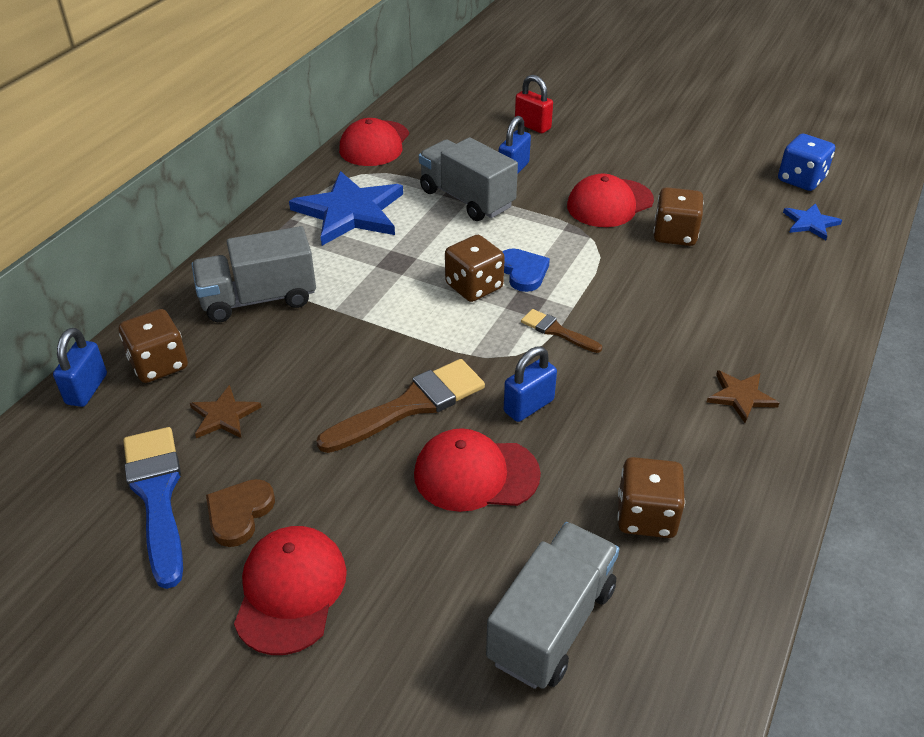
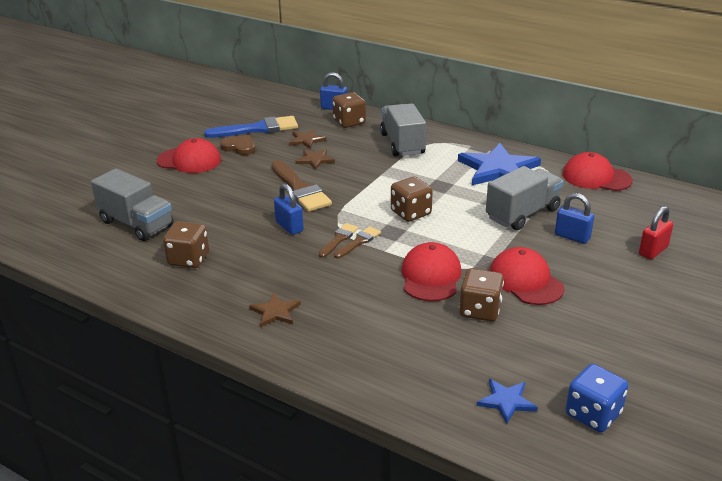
camera: 95 degrees right, 10 degrees down
red cap [414,428,541,512] -> red cap moved to [401,242,462,301]
blue heart [502,249,550,292] -> none
none -> brown star [296,149,335,170]
none -> brown brush [319,223,358,258]

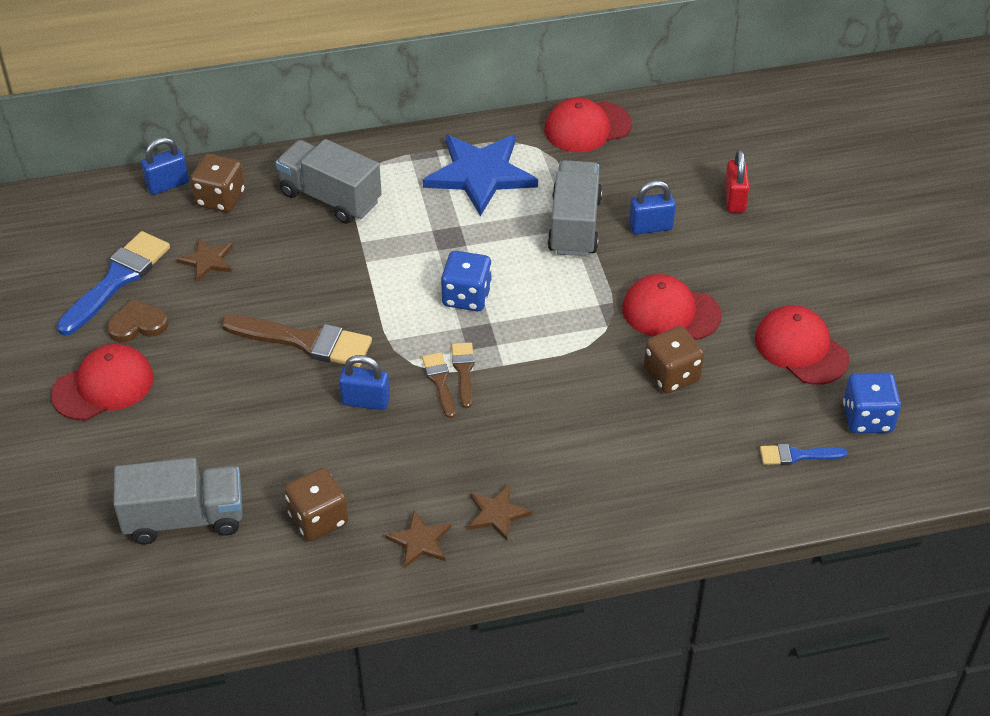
camera: 45 degrees left, 15 degrees up
brown star [296,149,335,170] -> brown star moved to [385,511,451,568]
brown dice [391,177,433,222] -> blue dice [441,251,492,311]
red cap [401,242,462,301] -> red cap moved to [755,305,849,384]
blue star [477,379,538,424] -> blue brush [760,444,847,465]

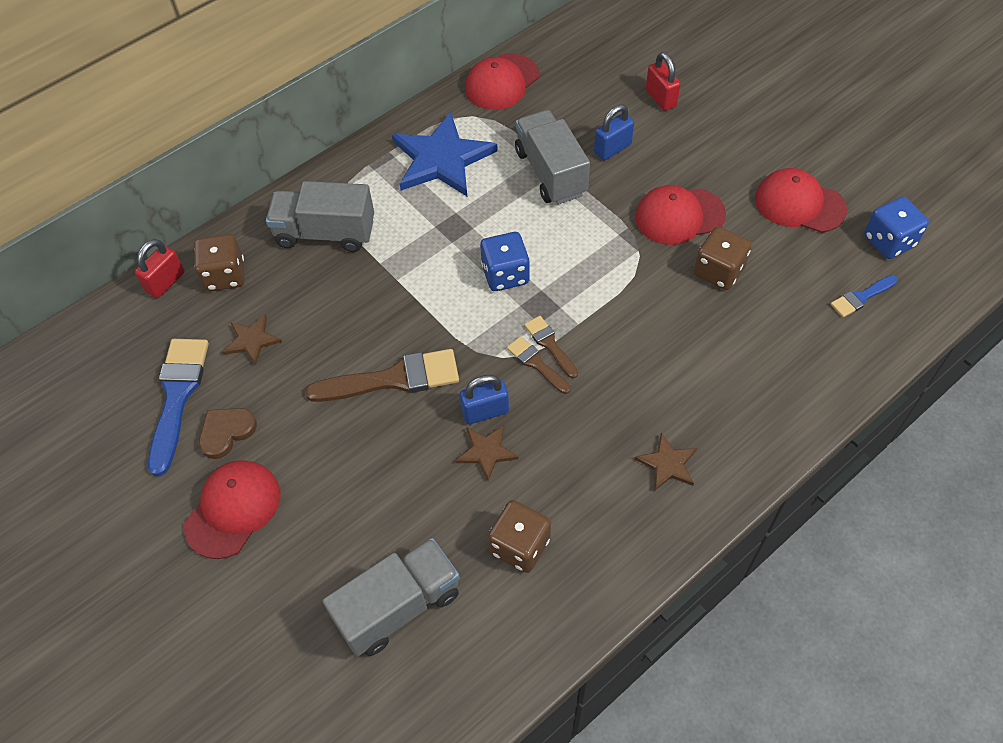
camera: 25 degrees left, 10 degrees up
blue padlock [141,137,189,195] -> red padlock [135,239,185,298]
brown star [385,511,451,568] -> brown star moved to [455,425,519,481]

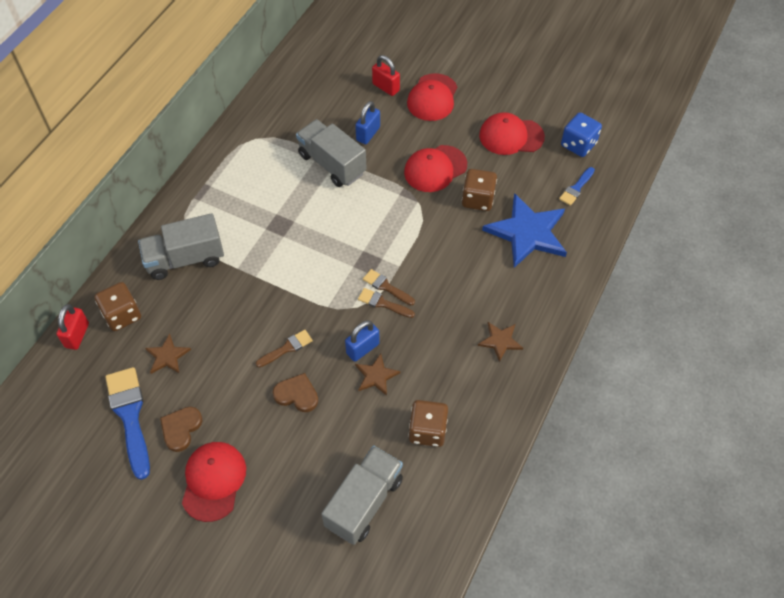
camera: 25 degrees left, 0 degrees up
brown brush [305,349,459,402] -> brown brush [256,330,313,368], size x0.53
blue star [392,112,498,196] -> blue star moved to [482,193,567,268]
red cap [465,54,539,110] -> red cap moved to [407,73,457,121]
blue dice [480,232,530,291] -> none
none -> brown heart [273,373,318,412]

